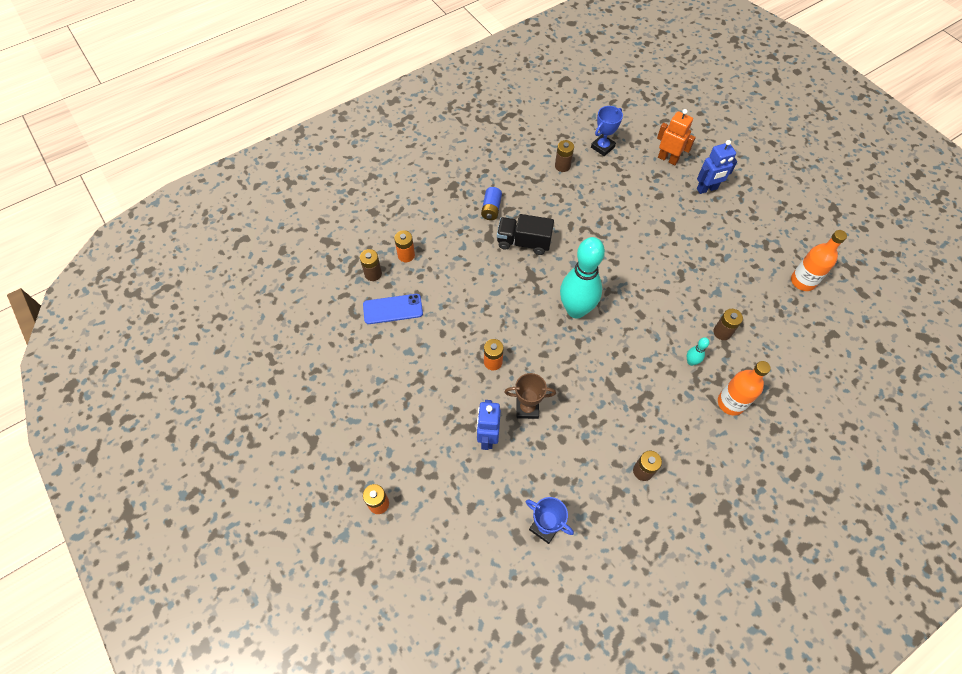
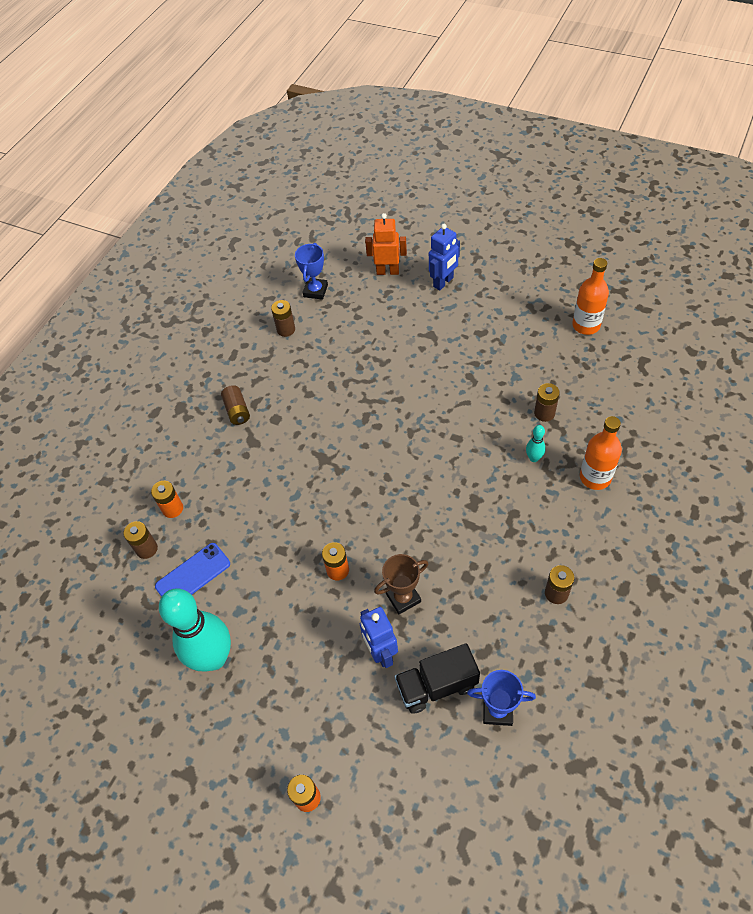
camera: 25 degrees left, 5 degrees down
blue battery [481,187,502,220] -> brown battery [221,385,250,425]
black truck [497,214,554,255] -> black truck moved to [394,643,480,714]
turquoise bowling pin [560,237,605,318] -> turquoise bowling pin moved to [159,588,231,671]

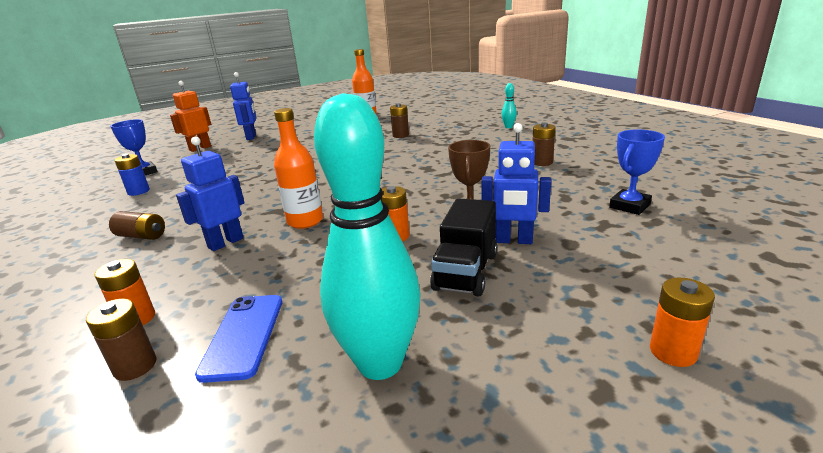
camera: 55 degrees left, 30 degrees down
brown battery [271,300,295,337] -> blue battery [114,154,150,196]
black truck [394,643,480,714] -> black truck moved to [430,198,497,297]
turquoise bowling pin [526,425,546,462] -> turquoise bowling pin moved to [502,83,517,128]
orange bottle [580,416,622,490] -> orange bottle moved to [274,108,323,229]
none -> blue robot [176,137,245,251]

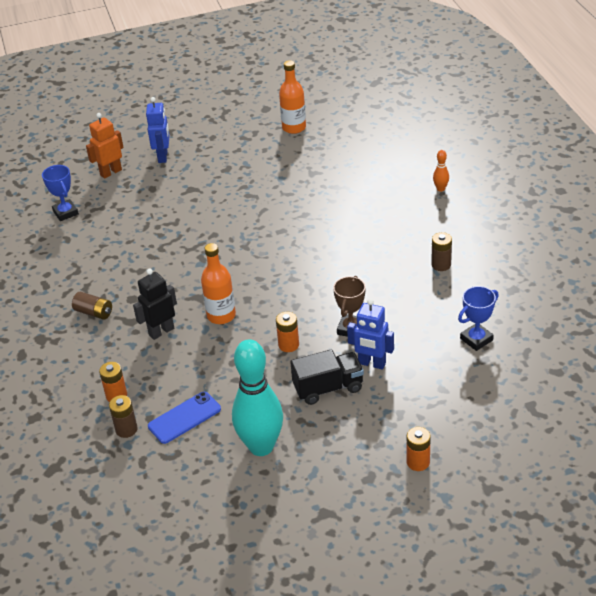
camera: 10 degrees right, 15 degrees up
blue battery [114,154,150,196] -> none
blue robot [176,137,245,251] -> black robot [133,269,177,340]
blue phone [195,295,282,383] -> blue phone turned 45 degrees clockwise [148,392,221,444]
brown battery [390,103,409,138] -> none
black truck [430,198,497,297] -> black truck turned 135 degrees counterclockwise [290,349,364,405]
turquoise bowling pin [502,83,517,128] -> orange bowling pin [433,150,449,192]

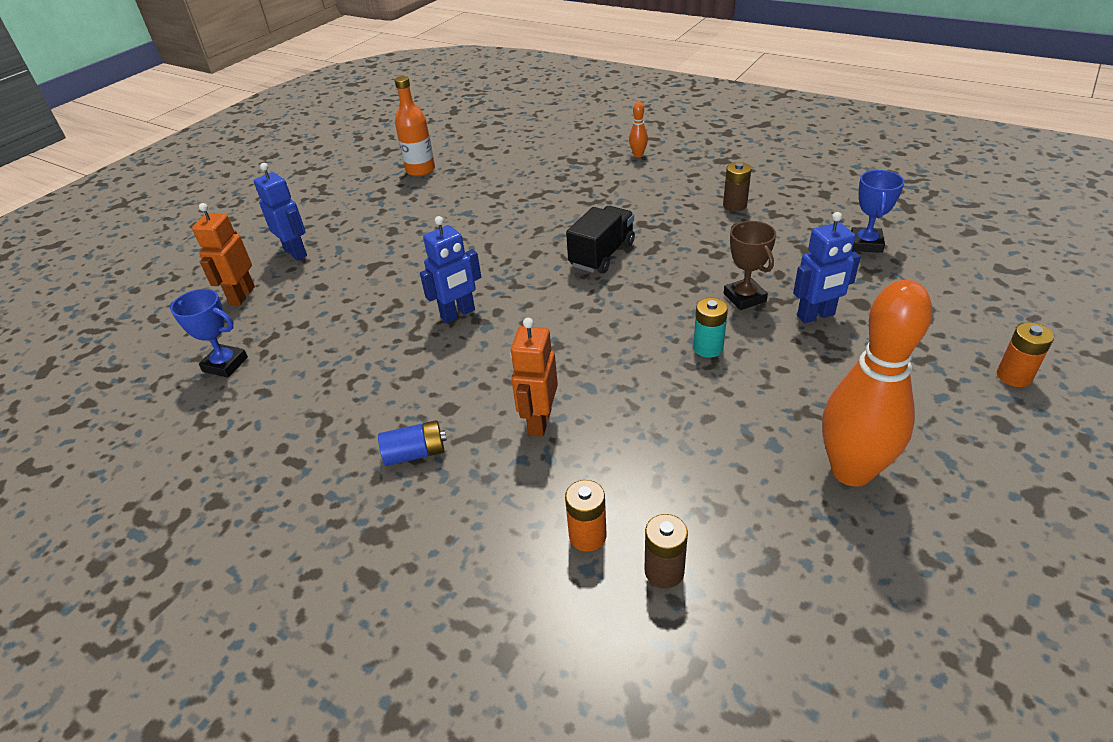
camera: 40 degrees left, 0 degrees up
brown battery [72,292,112,320] -> blue battery [378,420,447,466]
black robot [133,269,177,340] -> orange robot [510,318,558,437]
blue phone [148,392,221,444] -> none
orange bottle [201,243,236,324] -> none
turquoise bowling pin [232,339,283,456] -> orange bowling pin [822,280,933,487]
orange battery [276,312,299,352] -> turquoise battery [693,298,728,358]
black truck [290,349,364,405] -> black truck moved to [566,206,635,274]
none -> blue robot [420,216,481,323]

